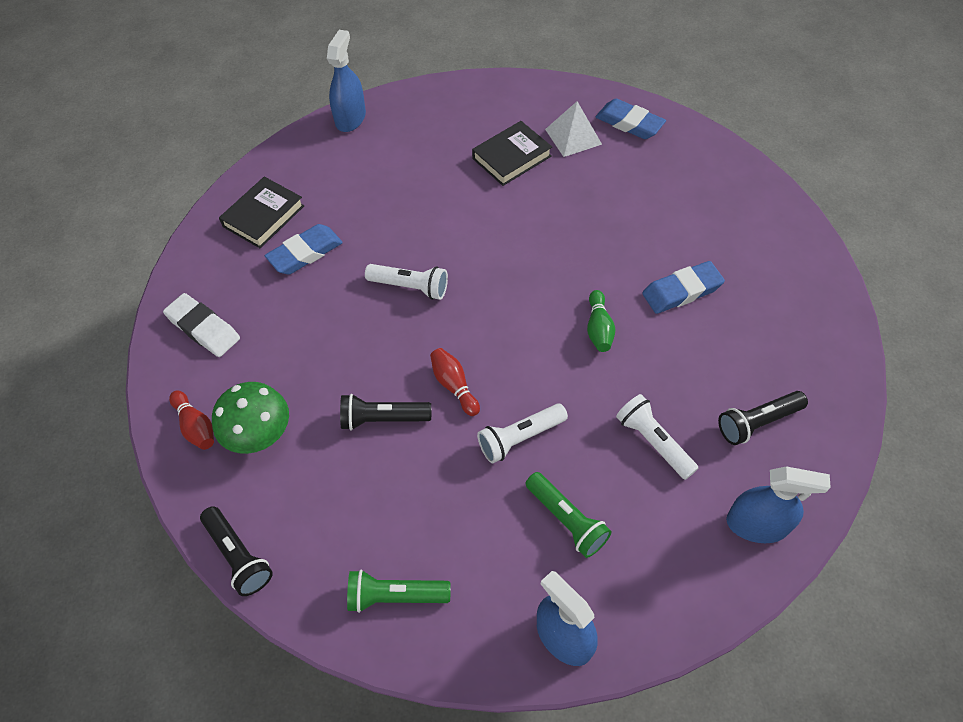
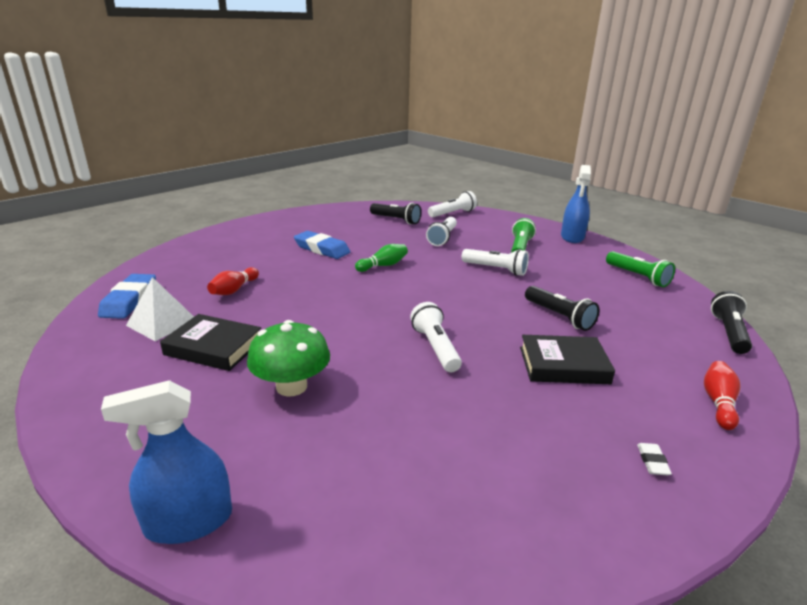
camera: 125 degrees left, 30 degrees down
white eraser [163,293,240,357] -> white eraser [637,443,672,475], size x0.44
green mushroom [212,382,289,454] -> green mushroom moved to [247,320,330,397]
black book [219,177,304,248] -> black book moved to [520,335,615,384]
blue eraser [265,224,343,274] -> none
red bowling pin [430,348,480,416] -> red bowling pin moved to [207,267,259,295]
blue spray bottle [726,466,831,543] -> white flashlight [428,191,477,218]

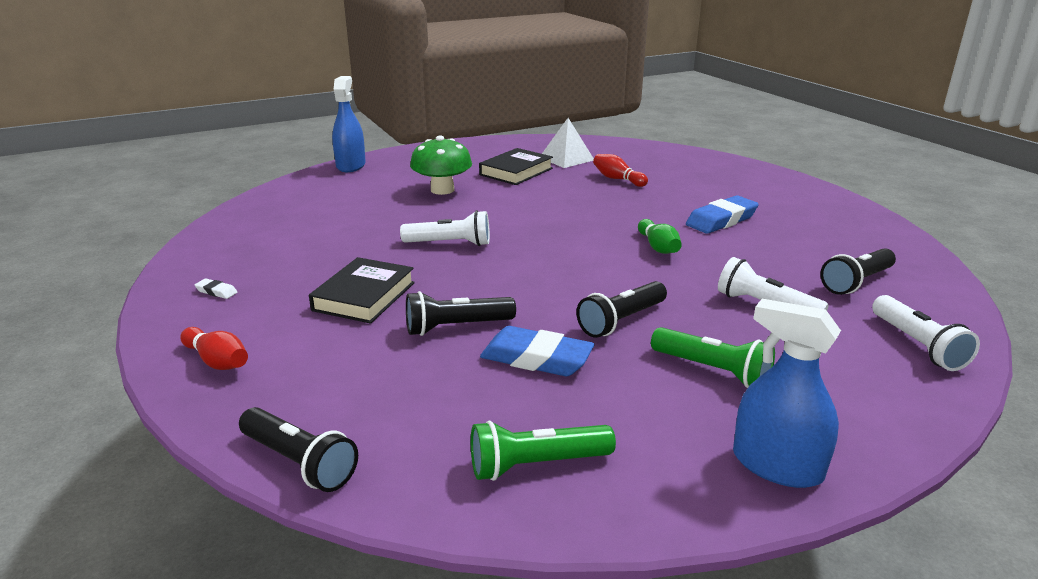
camera: 110 degrees right, 0 degrees up
blue eraser [98,274,156,319] -> blue eraser moved to [480,326,595,376]
white flashlight [462,249,529,276] -> black flashlight [577,281,667,338]

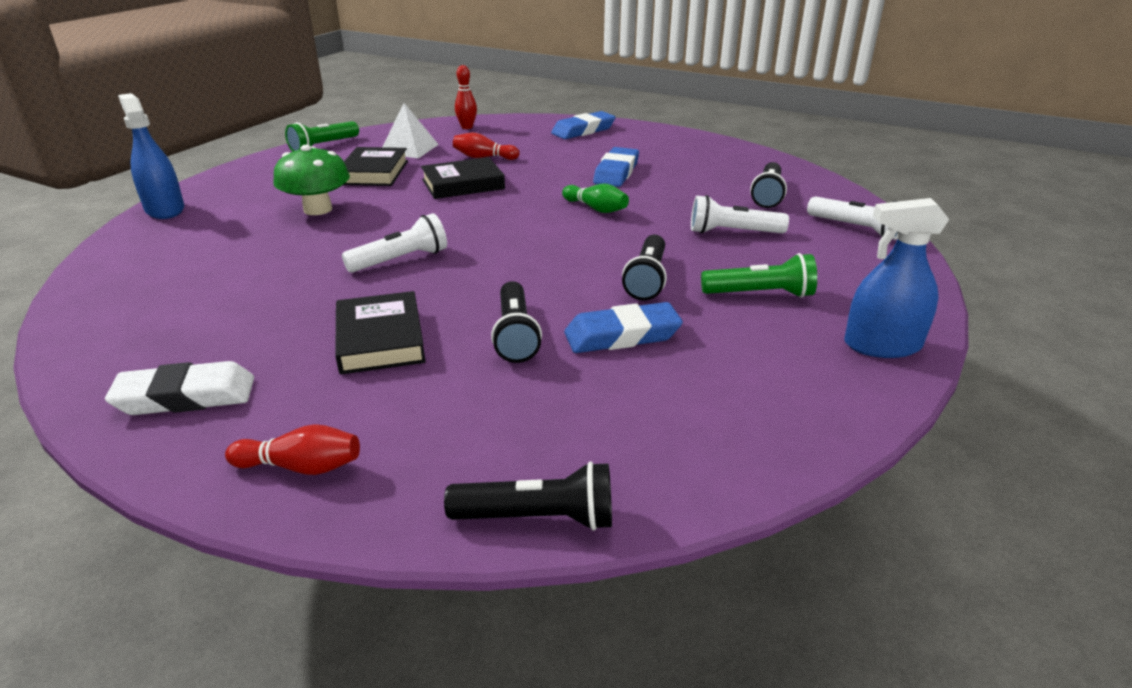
camera: 35 degrees left, 5 degrees up
white eraser [195,279,237,299] -> white eraser [105,361,254,415], size x2.26
black flashlight [406,291,516,336] -> black flashlight turned 45 degrees counterclockwise [491,281,542,363]
green flashlight [471,421,616,481] -> green flashlight moved to [285,121,359,152]
none -> black book [421,157,505,199]
none -> red bowling pin [455,65,477,129]
none -> blue eraser [551,111,616,139]

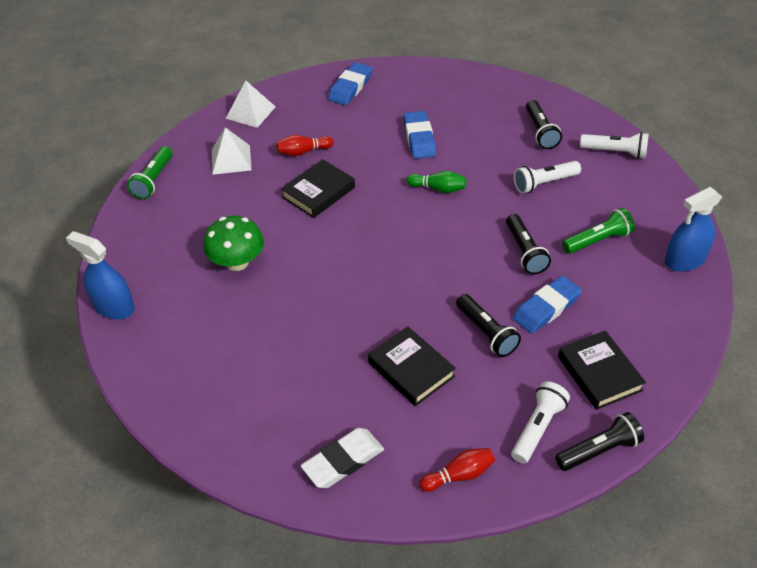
camera: 25 degrees left, 15 degrees up
white flashlight [342,213,447,273] -> white flashlight moved to [511,381,570,464]
black book [343,147,408,186] -> black book moved to [558,330,646,410]
red bowling pin [455,65,477,129] -> white pyramid [226,81,276,128]

